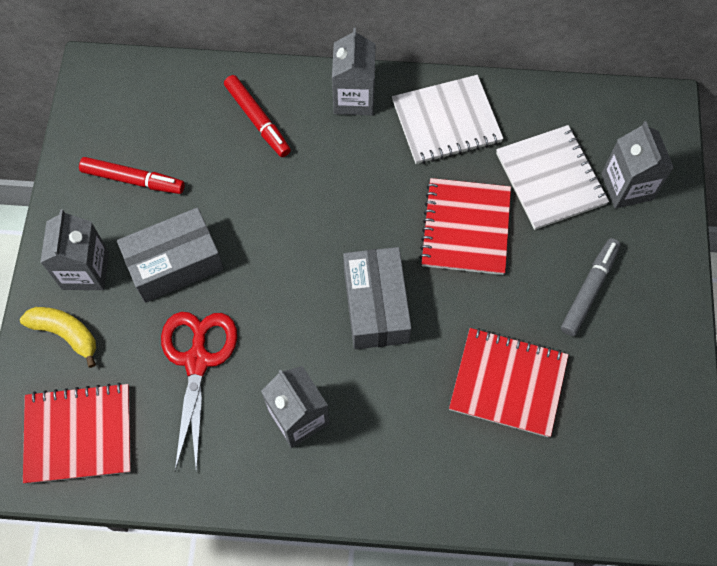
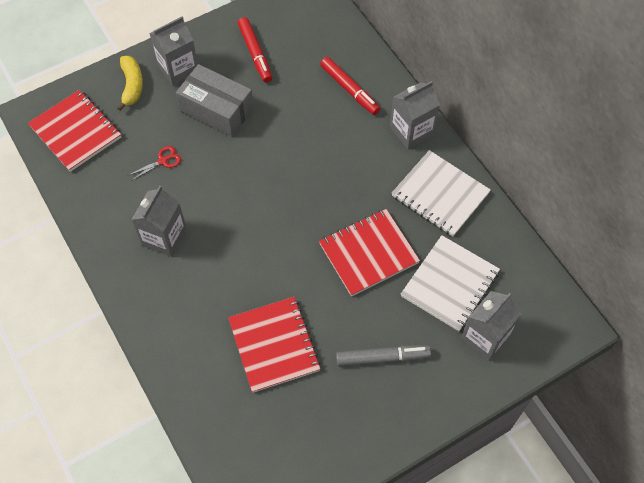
camera: 55 degrees right, 5 degrees down
red scissors [161,312,237,473] -> red scissors [129,146,181,181], size x0.46
red marker [224,75,291,157] -> red marker turned 60 degrees counterclockwise [320,57,380,115]
grey box [343,247,412,349] -> none

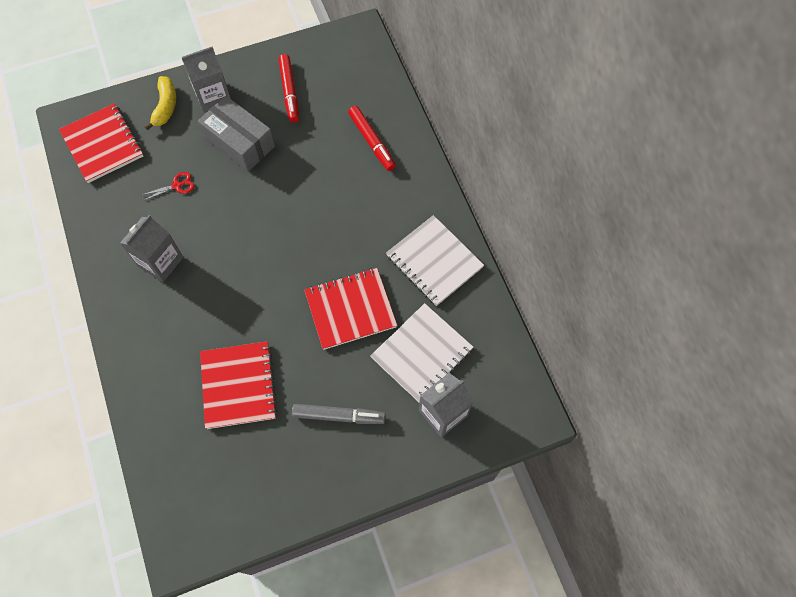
camera: 10 degrees right, 5 degrees up
grey carton [390,81,440,149] -> none

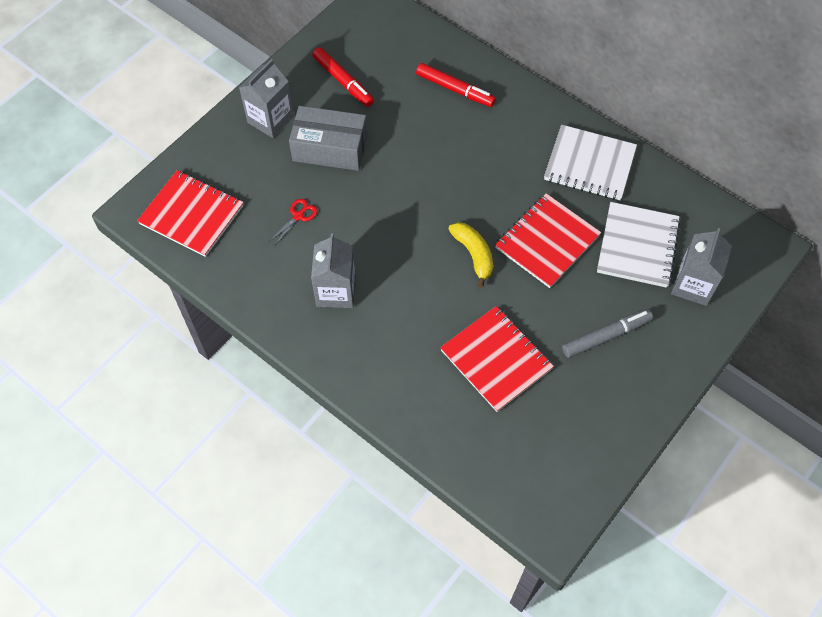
camera: 30 degrees left, 5 degrees down
yellow banana [144,76,176,131] -> yellow banana moved to [449,222,493,288]

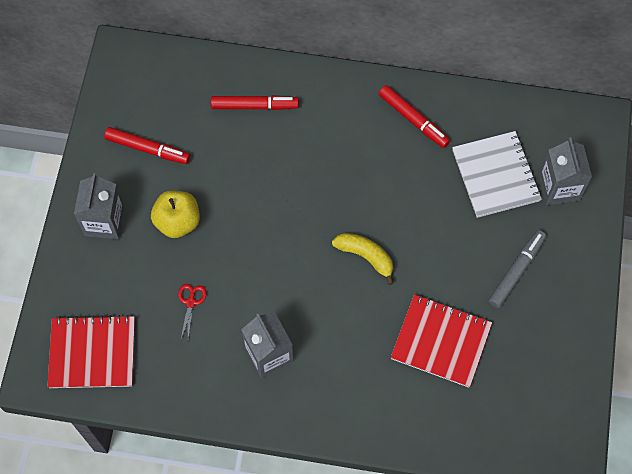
camera: 30 degrees left, 5 degrees up
grey box [289,106,367,171] -> yellow apple [151,191,200,238]
red notebook [495,193,601,288] -> none
white notebook [544,125,637,200] -> red marker [379,85,450,148]

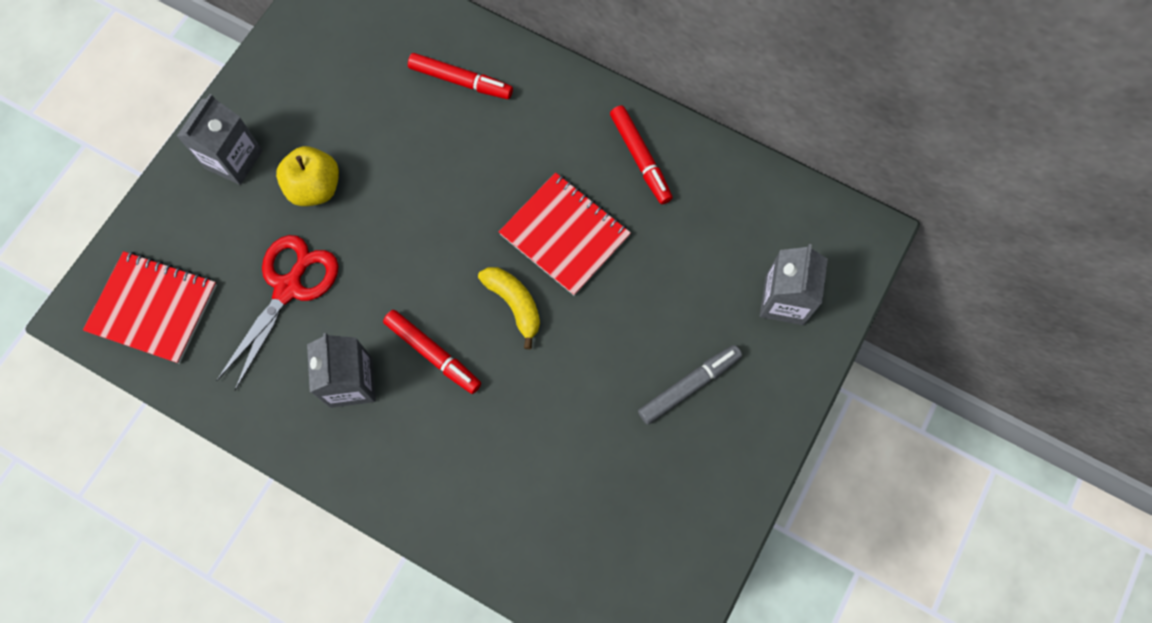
camera: 20 degrees right, 5 degrees up
red marker [104,127,190,164] -> red marker moved to [383,310,481,394]
red scissors [178,284,206,339] -> red scissors [216,235,338,391], size x2.19
red notebook [391,294,492,388] -> red notebook moved to [499,172,631,296]
white notebook [452,131,542,218] -> none

